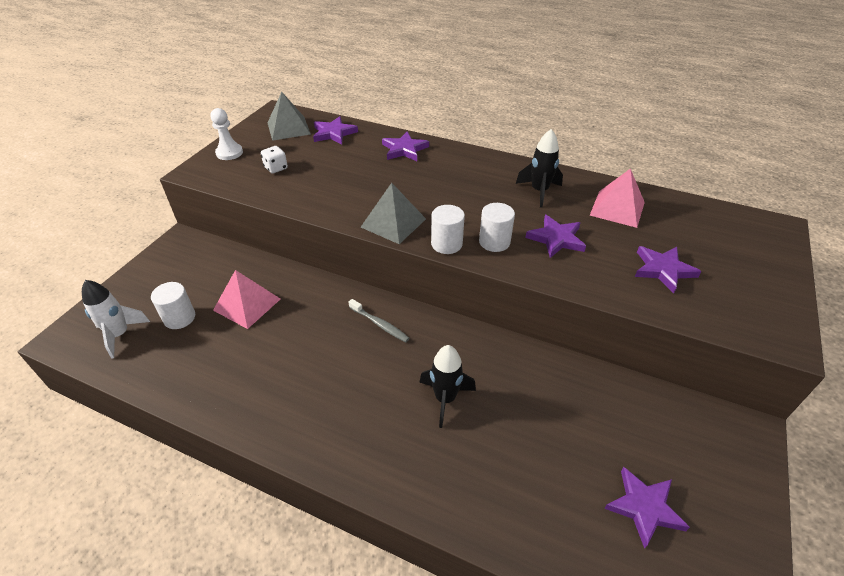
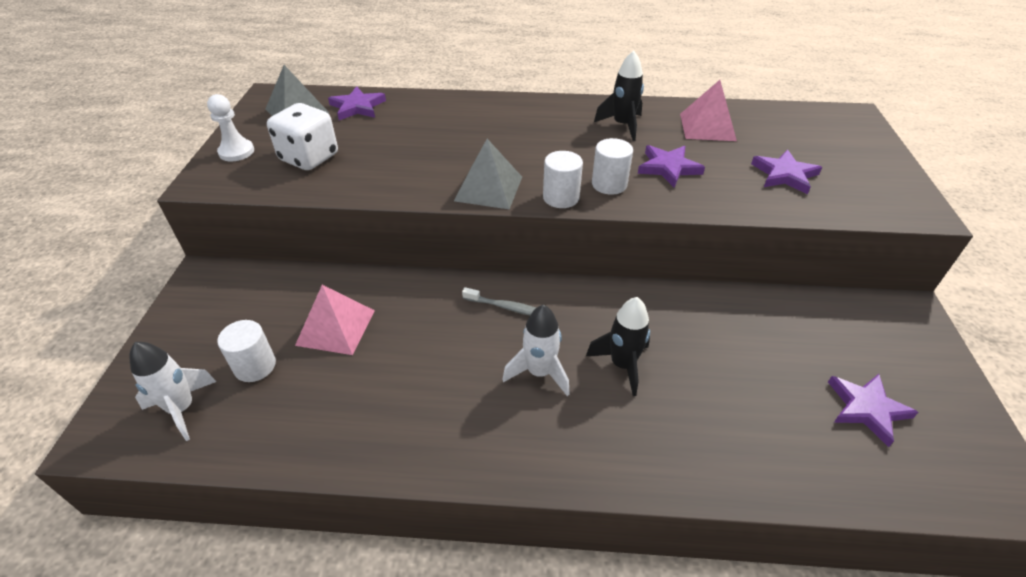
camera: 20 degrees left, 0 degrees up
white dice [261,146,288,174] -> white dice [267,103,338,170], size x1.91
purple star [382,131,429,161] -> none
none -> white rocket [502,305,570,396]

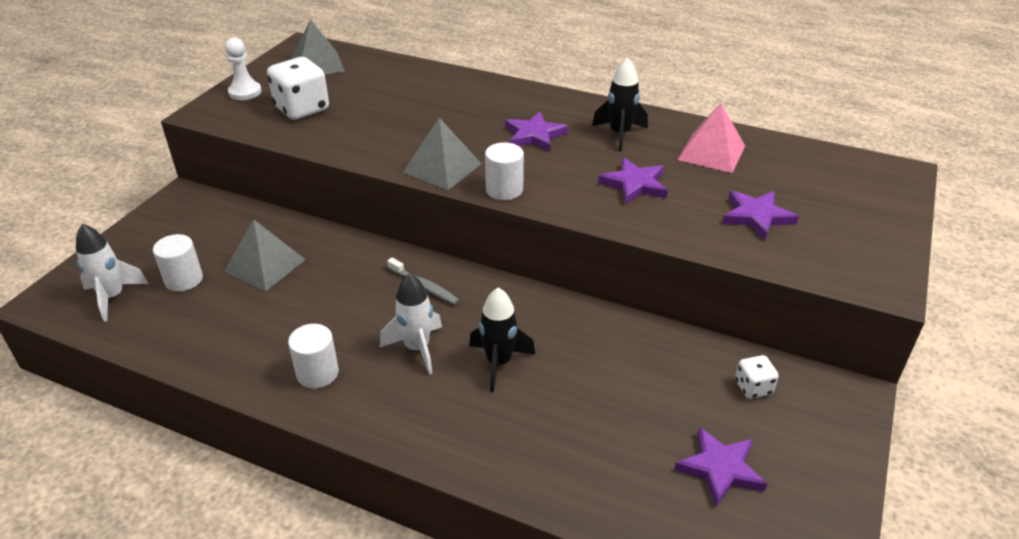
camera: 20 degrees right, 5 degrees down
pink pyramid [295,285,375,355] -> grey pyramid [224,219,306,291]
purple star [328,86,386,120] -> purple star moved to [505,112,568,152]
white cylinder [592,138,633,195] -> white cylinder moved to [288,324,339,389]
none -> white dice [735,355,779,399]

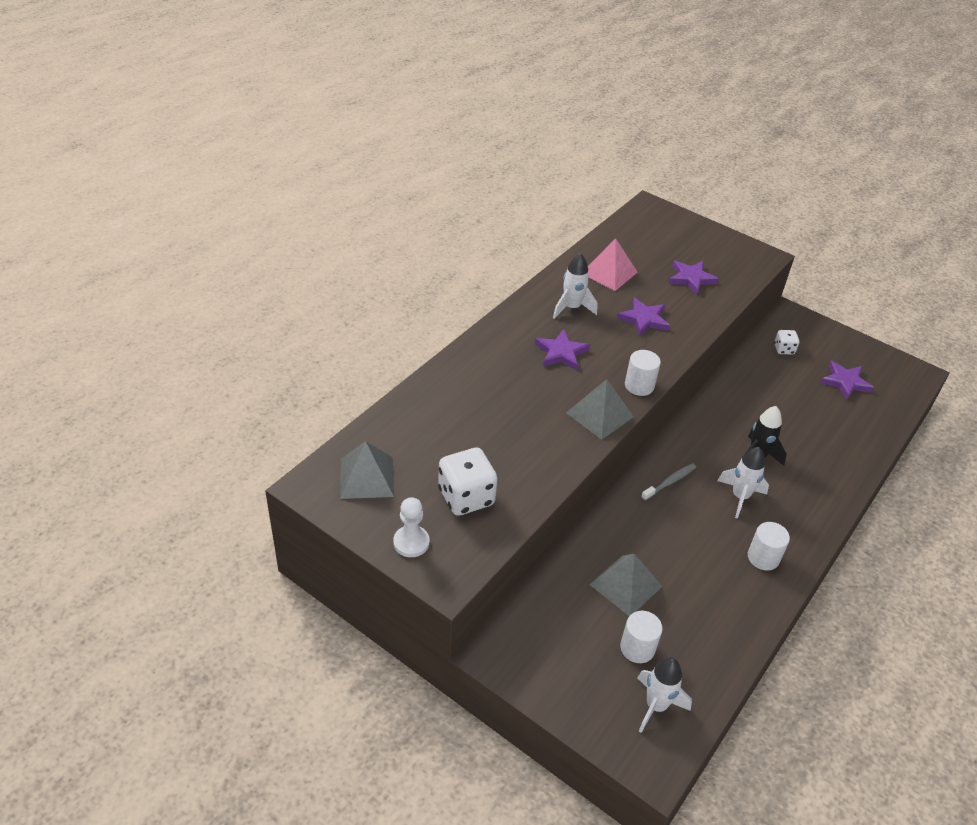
camera: 80 degrees left, 5 degrees up
black rocket [592,58,648,152] -> white rocket [553,253,597,319]

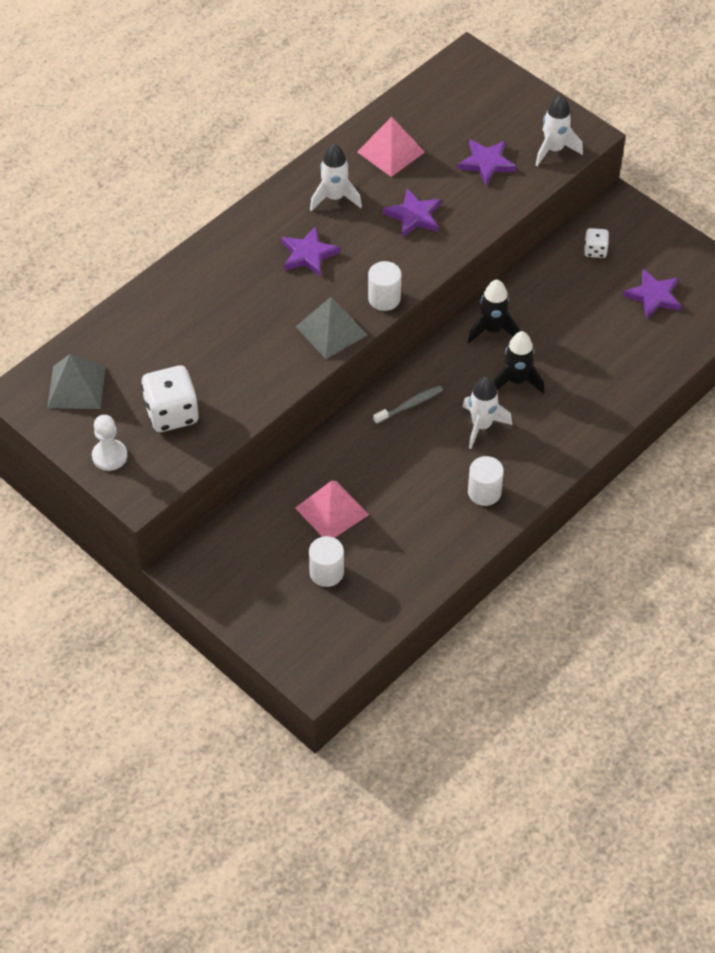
camera: 10 degrees right, 10 degrees up
grey pyramid [589,554,662,616] -> pink pyramid [295,481,369,538]
white rocket [637,658,692,733] -> white rocket moved to [536,95,583,166]
none -> black rocket [468,280,520,343]

